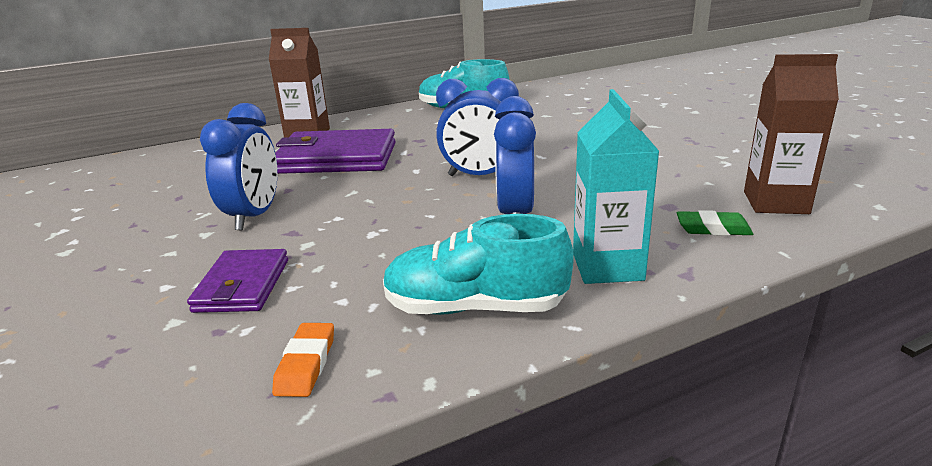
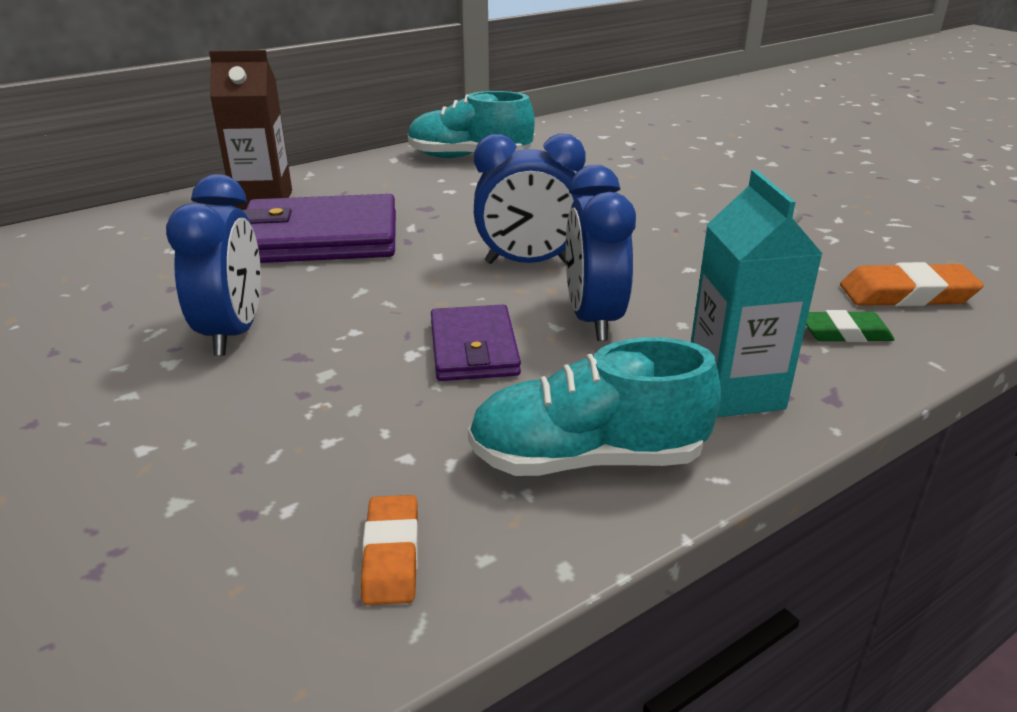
camera: 10 degrees left, 5 degrees up
purple wallet [187,249,288,313] -> purple wallet moved to [431,305,521,381]
brown carton [744,54,839,214] -> orange eraser [840,262,984,307]

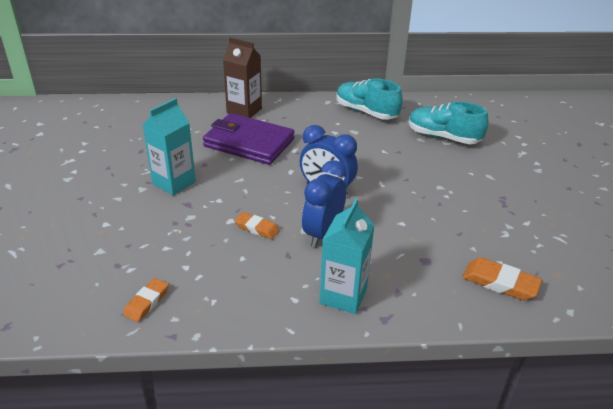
camera: 30 degrees right, 5 degrees up
blue clock [166,174,261,356] -> turquoise carton [143,98,196,195]
purple wallet [431,305,521,381] -> orange eraser [234,212,280,239]
turquoise shoe [468,337,721,476] -> turquoise shoe moved to [408,101,488,144]
green eraser [806,310,895,342] -> none

